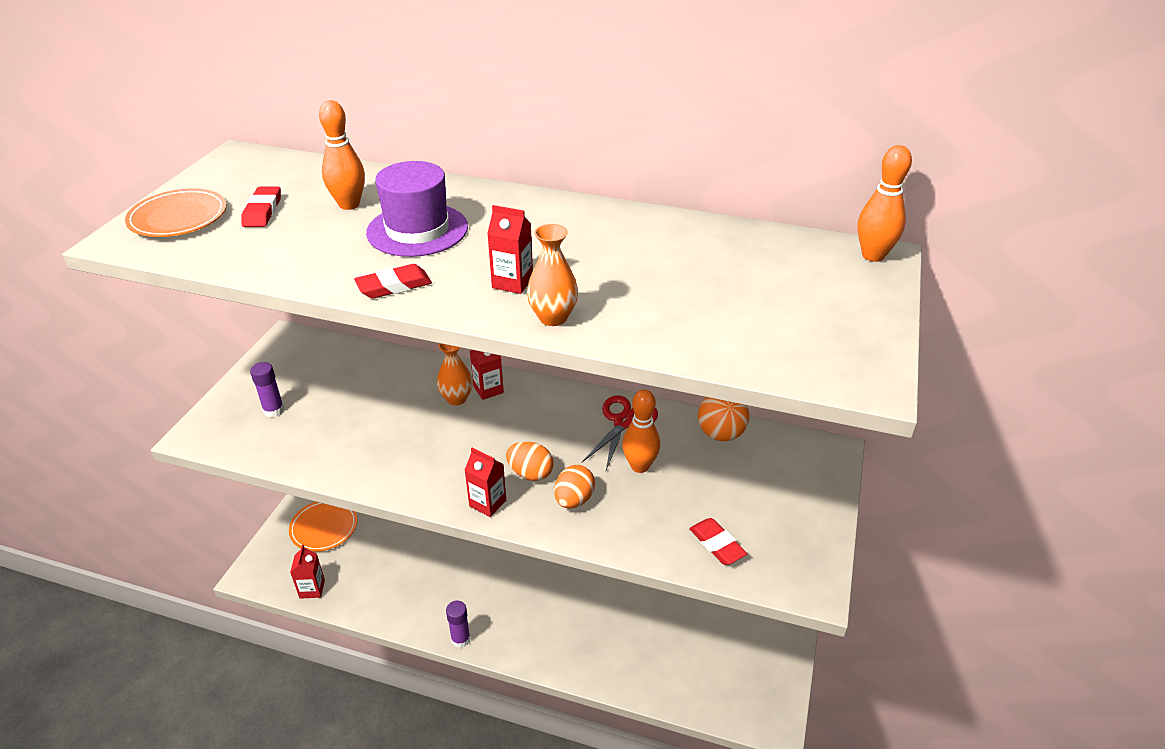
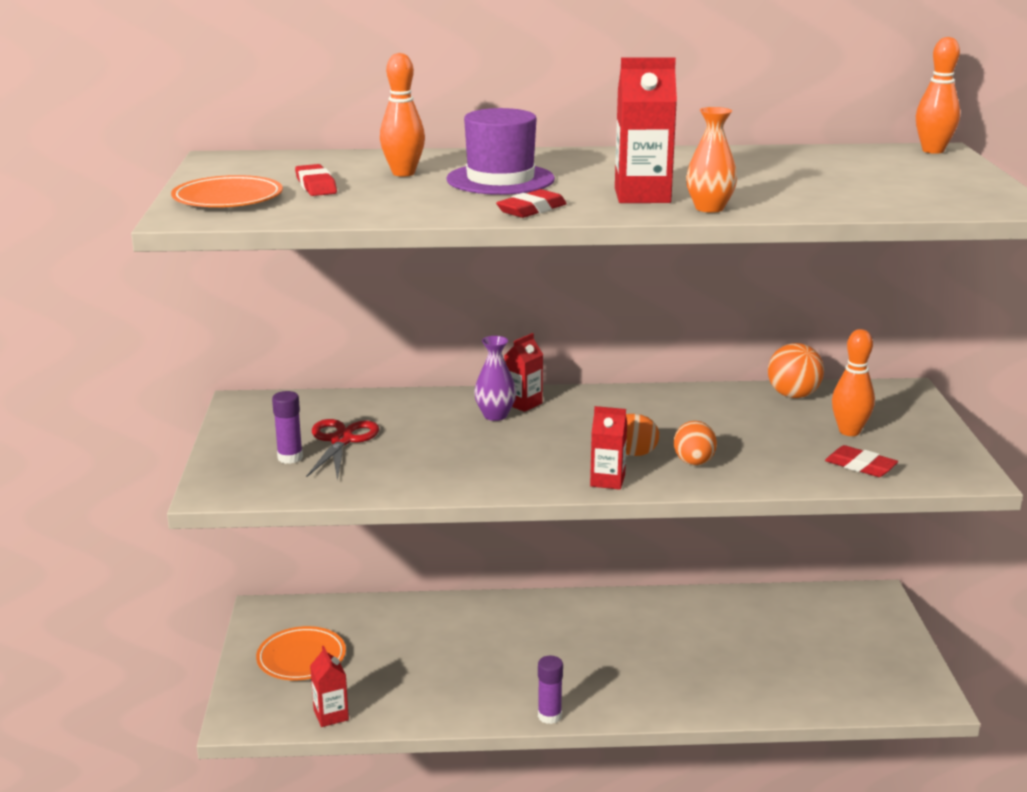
camera: 20 degrees left, 15 degrees down
orange vase [437,343,473,406] -> purple vase [474,336,516,421]
red carton [487,205,533,294] -> red carton [615,57,677,203], size x1.58
red scissors [582,395,658,470] -> red scissors moved to [306,419,379,480]
orange bowling pin [622,389,660,473] -> orange bowling pin moved to [832,329,875,436]

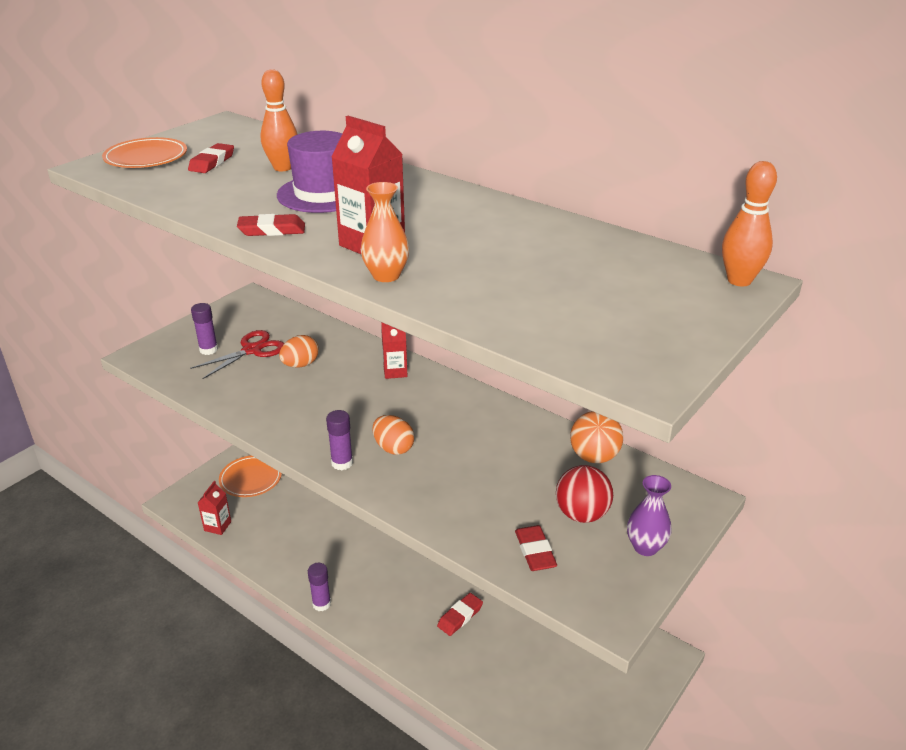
camera: 40 degrees right, 10 degrees up
purple vase [474,336,516,421] -> purple vase moved to [627,475,672,556]
red carton [590,406,627,490] -> purple glue stick [326,410,353,470]
orange egg [674,421,717,465] -> orange egg moved to [279,335,319,367]
orange bowling pin [832,329,875,436] -> red ball [556,465,613,523]
none -> red eraser [437,593,483,636]

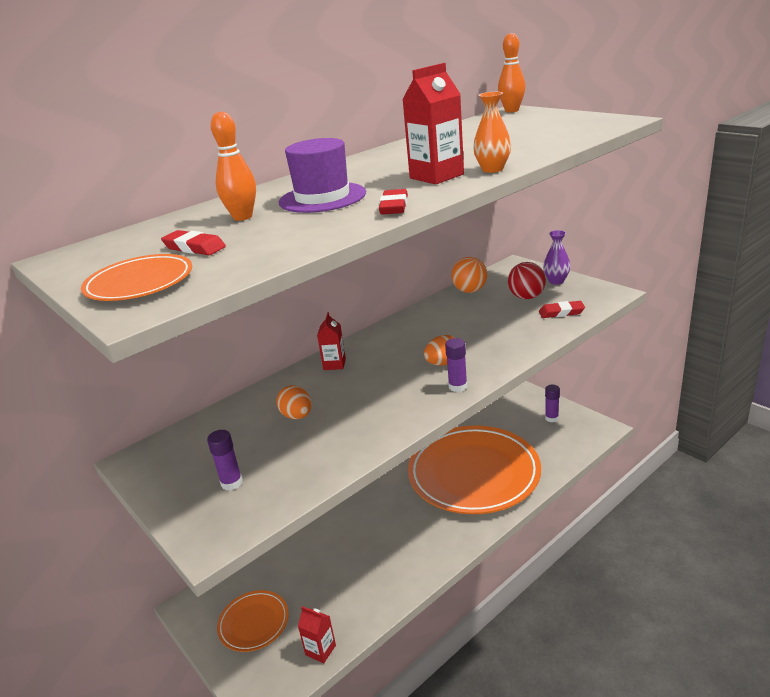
camera: 75 degrees left, 5 degrees down
red scissors [190,330,284,379] -> none
purple glue stick [308,563,331,611] -> purple glue stick moved to [545,385,560,422]
red eraser [437,593,483,636] -> orange plate [408,425,541,514]

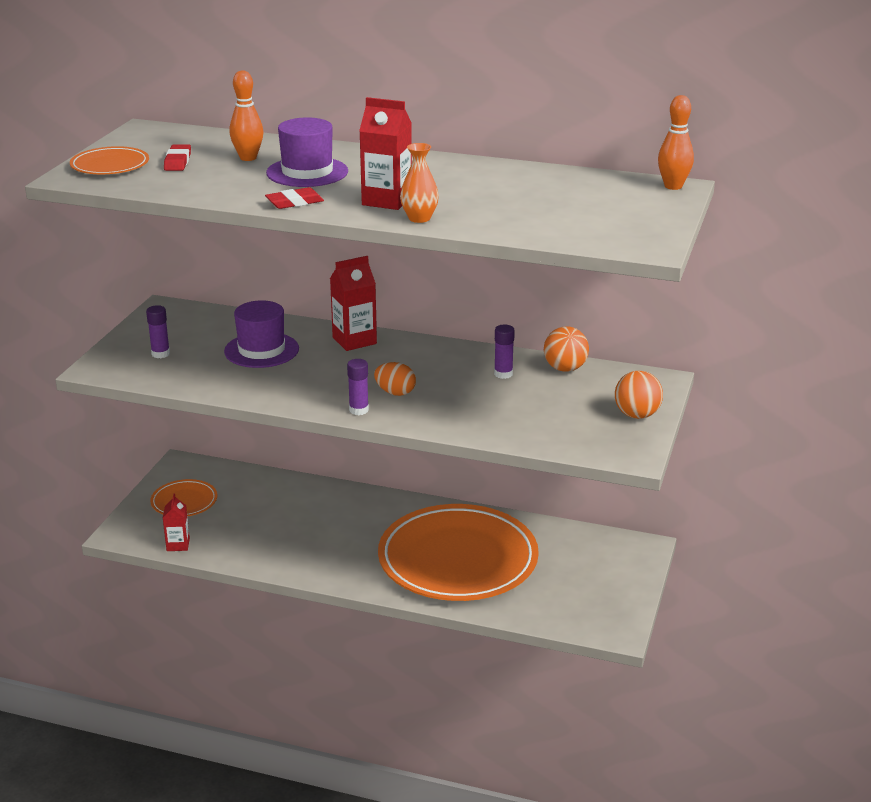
camera: 55 degrees right, 0 degrees up
orange egg [276,385,312,419] -> purple hat [224,301,299,368]
red carton [317,312,346,370] -> red carton [330,256,377,351], size x1.58
red ball [508,262,546,299] -> none
red eraser [539,301,585,318] -> none
purple vase [543,230,571,285] -> orange ball [615,371,663,419]
purple glue stick [545,385,560,422] -> purple glue stick moved to [494,325,515,379]

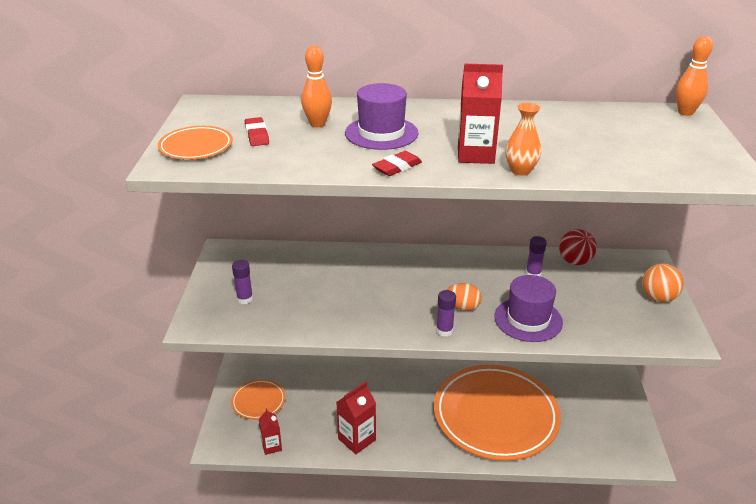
camera: 15 degrees left, 5 degrees up
purple hat [224,301,299,368] -> purple hat moved to [494,275,563,342]
red carton [330,256,377,351] -> red carton moved to [336,382,376,454]
orange ball [544,326,589,372] -> red ball [559,229,597,265]

